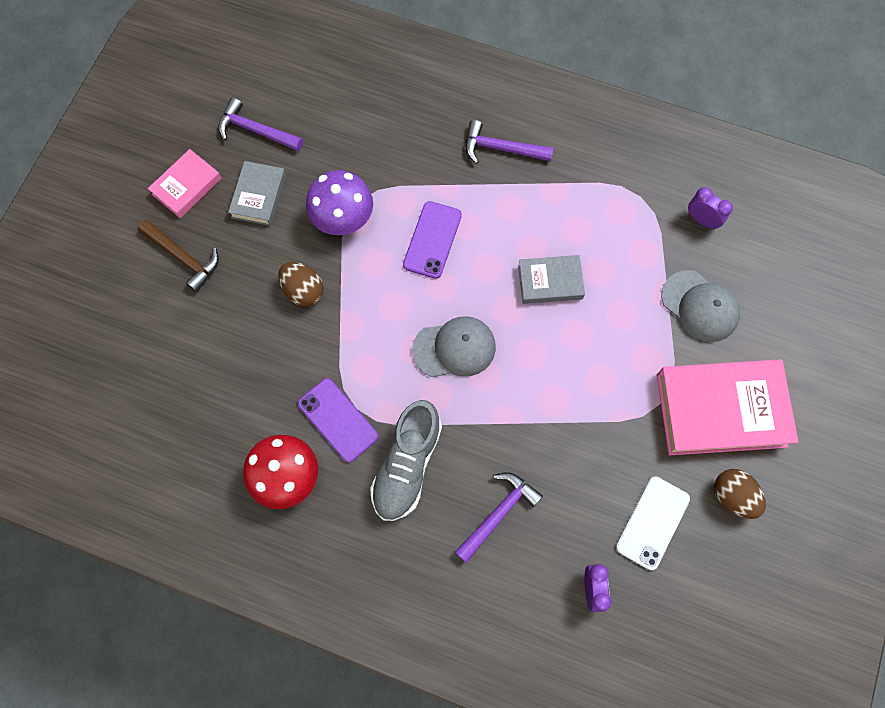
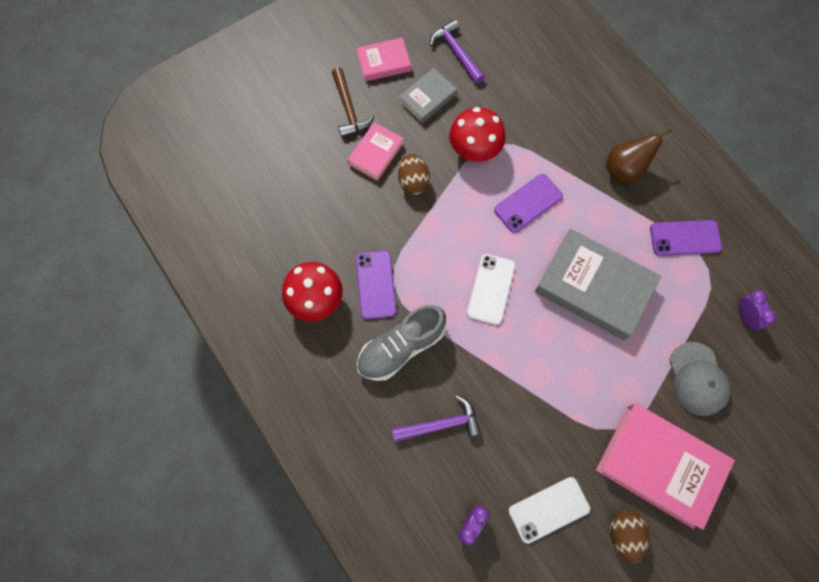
camera: 35 degrees right, 0 degrees up
purple mushroom [306,170,373,235] -> red mushroom [449,107,506,162]
grey cap [412,316,496,377] -> white phone [467,254,515,325]
purple hammer [466,120,554,164] -> brown pear [606,128,672,183]
grey book [518,255,585,304] -> grey book [535,229,661,340], size x1.88
none -> pink book [347,122,404,181]
none -> purple phone [650,220,722,256]

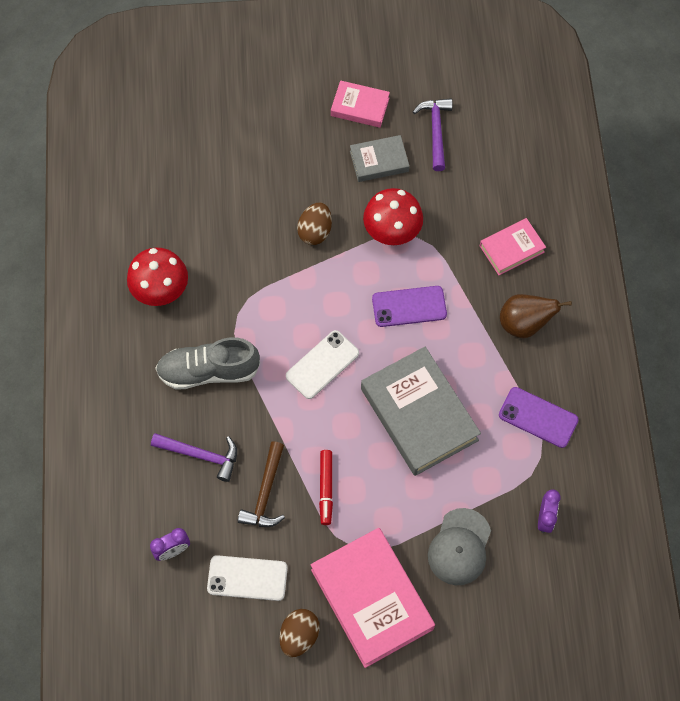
camera: 30 degrees right, 5 degrees down
brown hammer [332,67,374,138] -> brown hammer moved to [238,441,285,527]
pink book [347,122,404,181] -> pink book moved to [480,218,546,275]
purple phone [356,251,397,319] -> none
none -> red marker [319,450,333,525]

